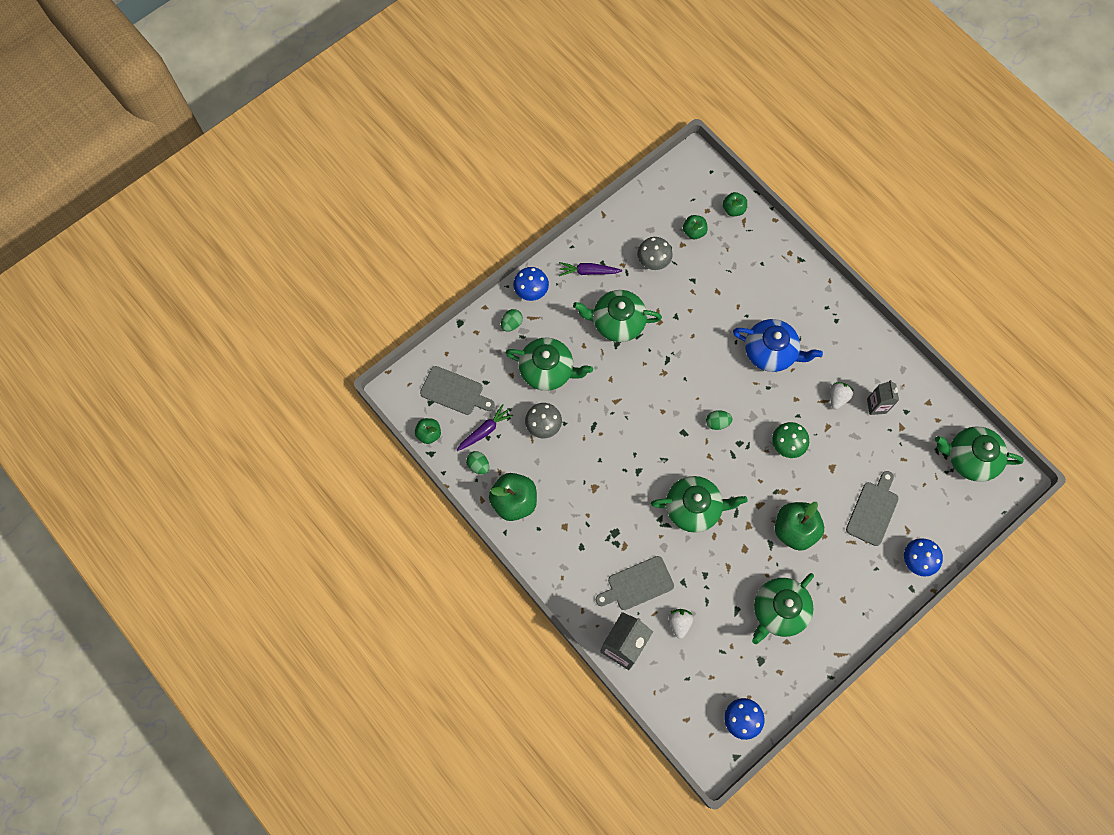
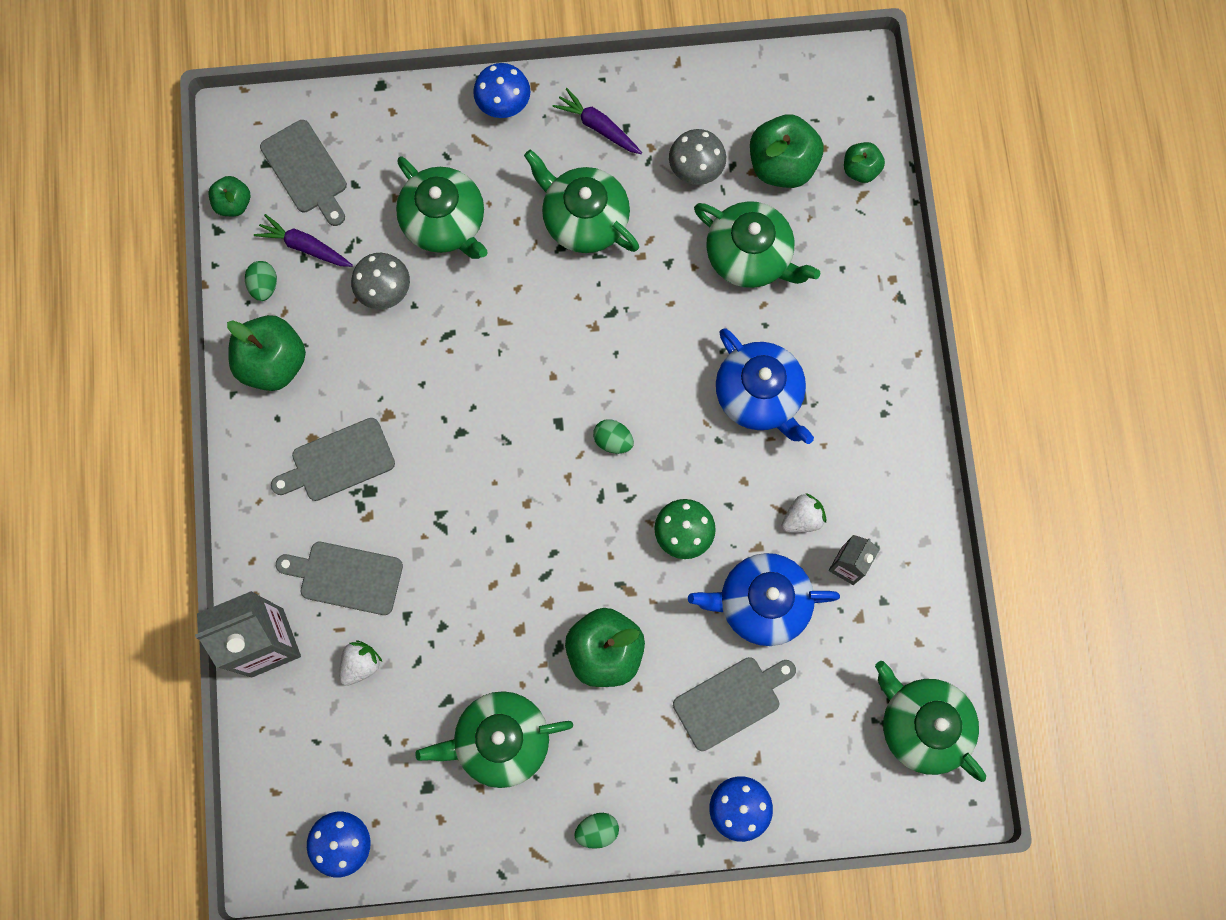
camera: 35 degrees right, 5 degrees up
purple carrot [456,404,513,451] -> purple carrot turned 150 degrees counterclockwise [254,214,353,267]
green egg [501,309,523,332] -> green egg moved to [574,813,619,849]
green teapot [651,476,748,533] -> green teapot moved to [694,201,820,288]
green apple [683,215,708,239] -> green apple [750,114,823,188], size x1.79
none -> grey cutting board [271,418,395,501]
none -> blue teapot [688,553,840,646]

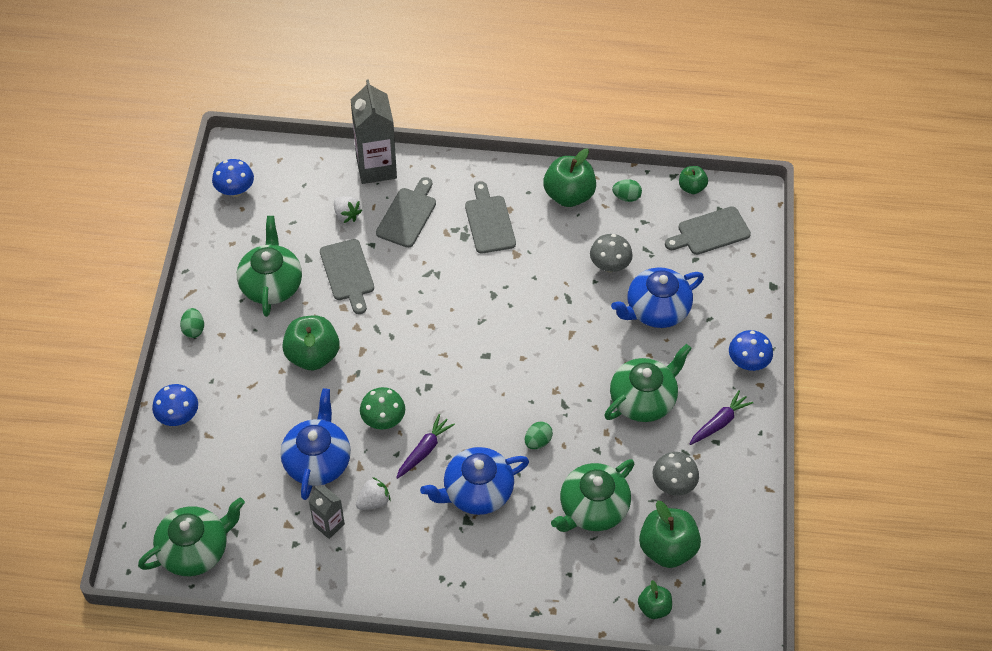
camera: 100 degrees right, 20 degrees down
purple carrot [254,214,353,267] -> purple carrot moved to [396,414,455,479]
green teapot [396,157,488,259] -> blue teapot [611,267,704,328]
green egg [593,419,634,454] -> green egg moved to [525,421,553,449]
grey cutting board [673,657,796,751] -> grey cutting board moved to [320,239,374,314]
white strawberry [782,493,826,533] -> white strawberry turned 105 degrees counterclockwise [356,477,391,510]

